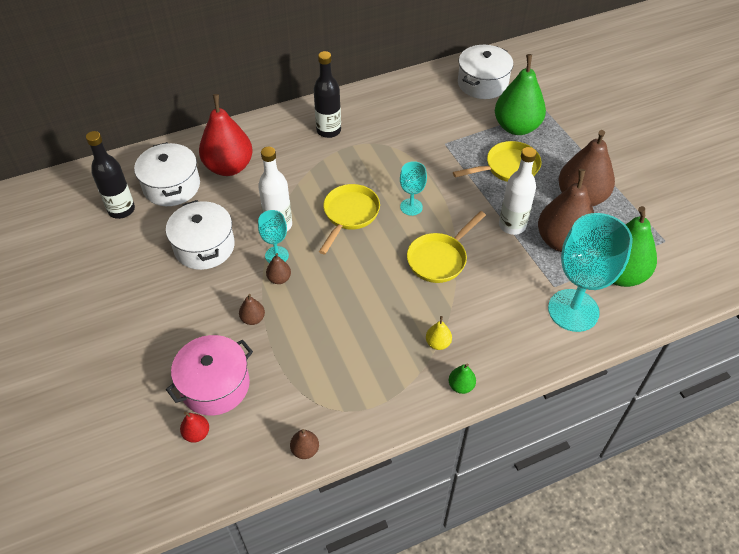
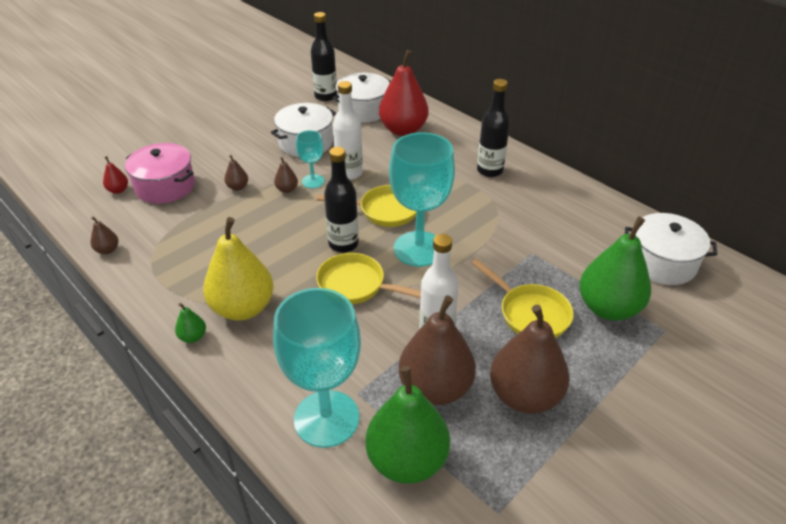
camera: 70 degrees right, 10 degrees down
turquoise goblet [400,161,427,216] -> turquoise goblet [389,132,455,267], size x2.02
yellow pear [426,316,452,350] -> yellow pear [203,217,274,321], size x2.36
none -> black bottle [324,147,359,253]

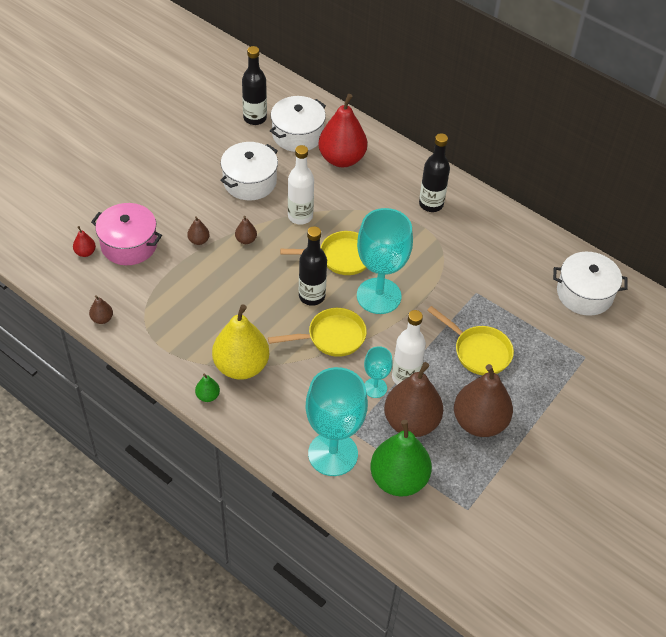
camera: 10 degrees left, 10 degrees up
turquoise goblet [296,130,324,188] -> turquoise goblet moved to [364,346,393,398]
yellow pan [316,253,421,304] -> yellow pan turned 150 degrees clockwise [268,308,367,357]
green pear [579,217,651,321] -> none

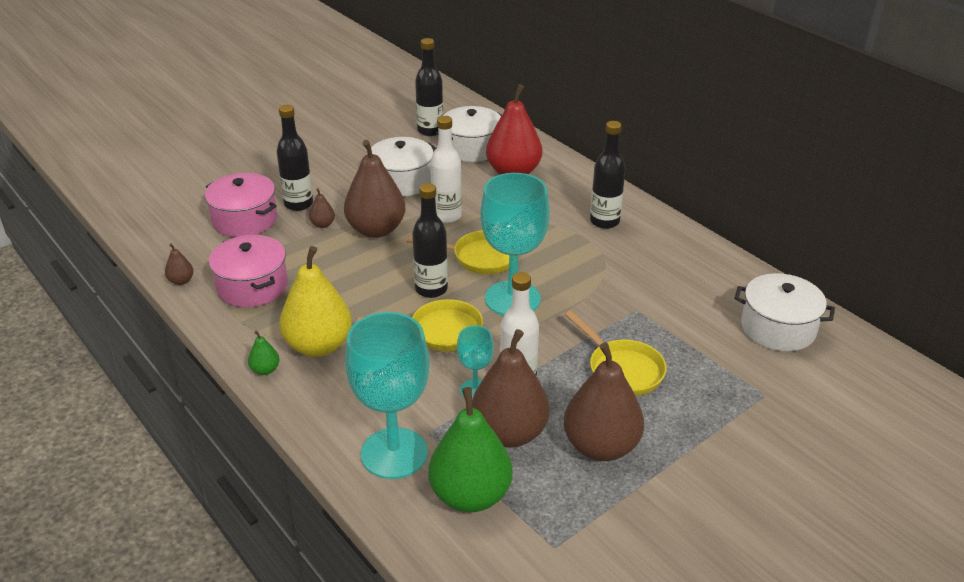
camera: 15 degrees right, 15 degrees down
red pear [73,226,96,257] -> none
brown pear [235,216,257,244] -> brown pear [344,140,406,238], size x2.36
none -> pink pot [209,235,288,307]
none -> black bottle [277,105,313,211]

